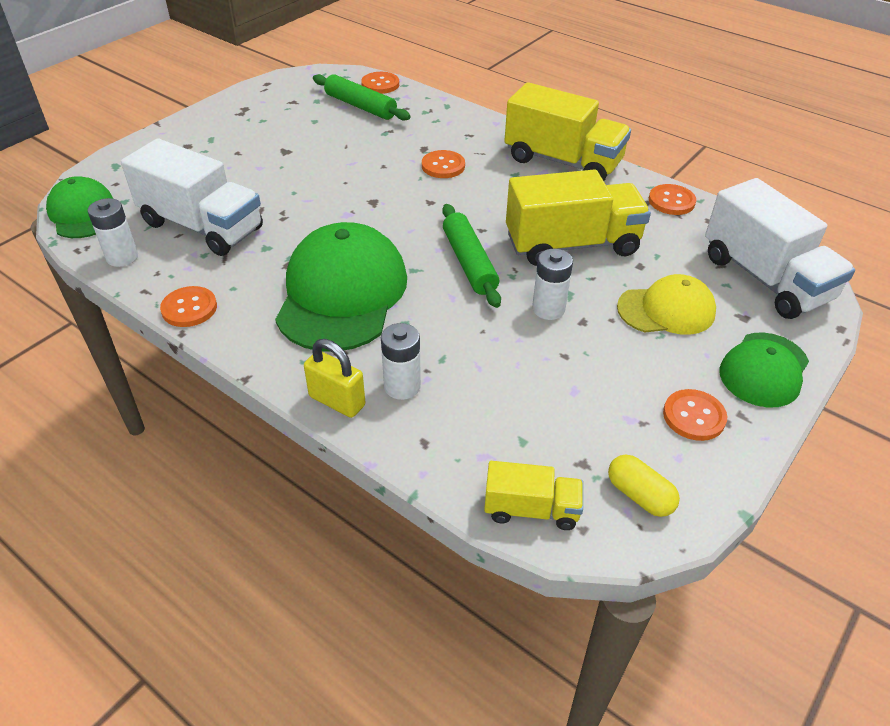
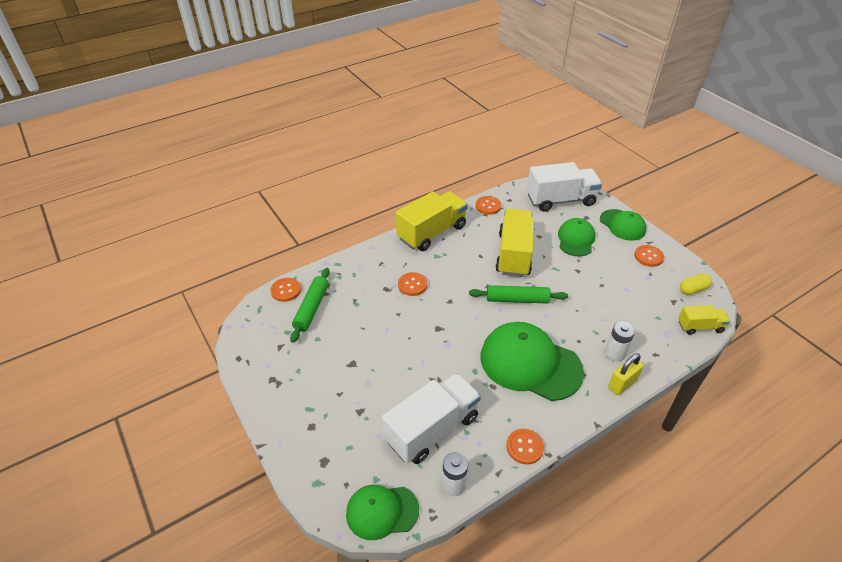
camera: 70 degrees left, 0 degrees up
green rolling pin [313,74,411,121] -> green rolling pin turned 45 degrees counterclockwise [290,268,330,343]
yellow truck [484,461,583,530] -> yellow truck turned 60 degrees clockwise [678,305,730,335]
white battery [532,249,573,320] -> none
yellow cap [617,274,716,335] -> green cap [558,218,595,257]

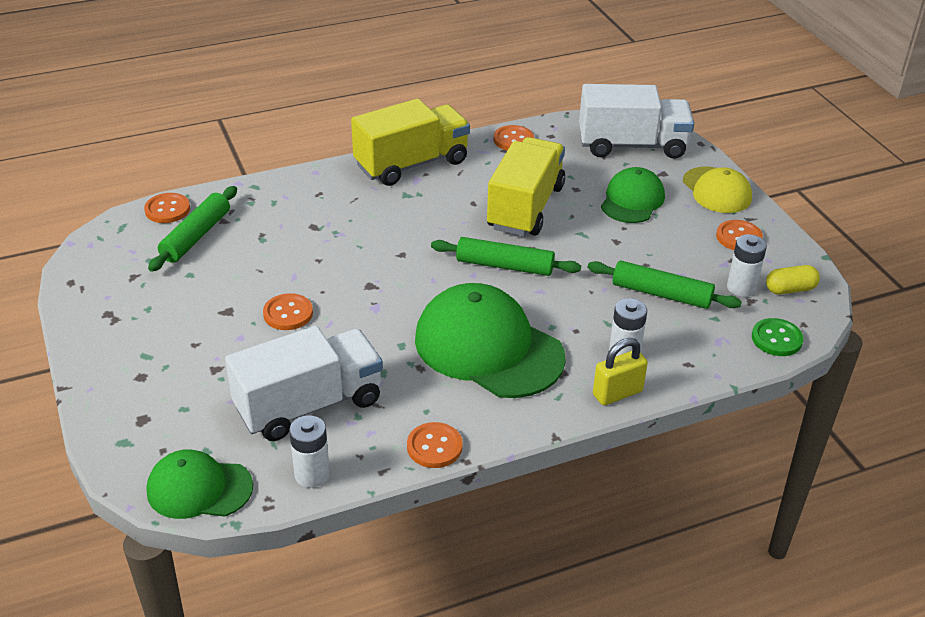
camera: 10 degrees right, 5 degrees down
orange button [398,272,427,296] -> orange button moved to [263,293,313,330]
green cap [600,209,646,241] -> yellow cap [683,167,752,213]
yellow truck [678,305,730,335] -> green button [752,318,804,356]
none -> green rolling pin [588,261,742,309]
none -> white battery [727,234,767,297]

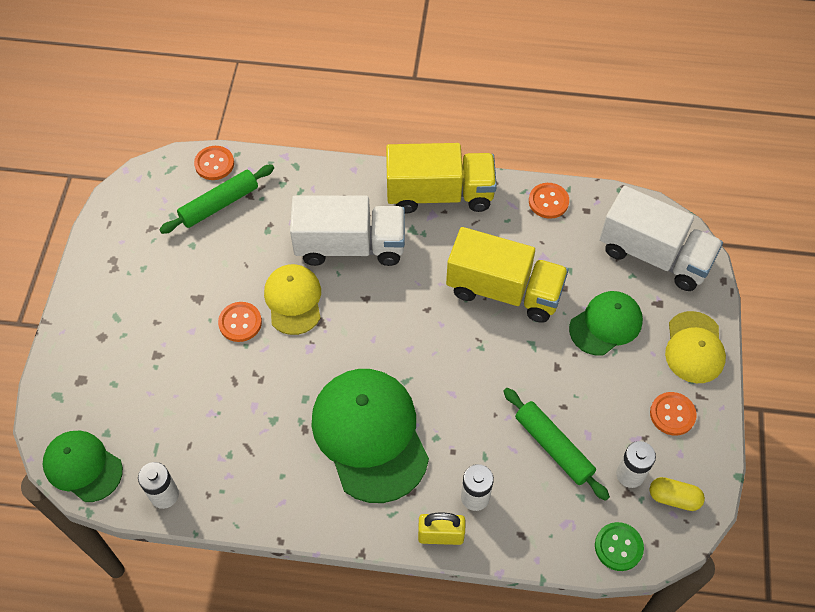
camera: 30 degrees right, 20 degrees up
white truck [225,326,383,441] -> white truck moved to [290,195,405,266]
orange button [407,422,463,468] -> none
green rolling pin [431,237,581,276] -> none
yellow truck [487,137,565,236] -> yellow truck turned 60 degrees clockwise [446,227,568,323]
none -> yellow cap [264,264,321,335]

